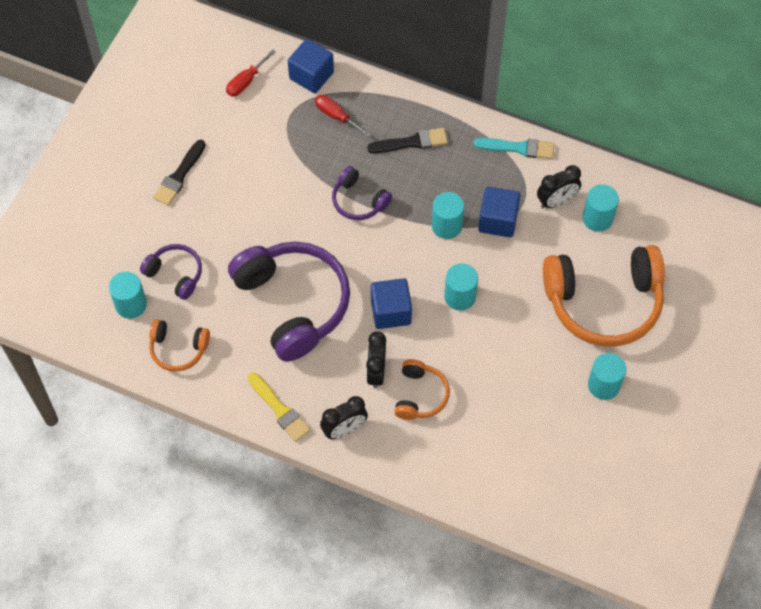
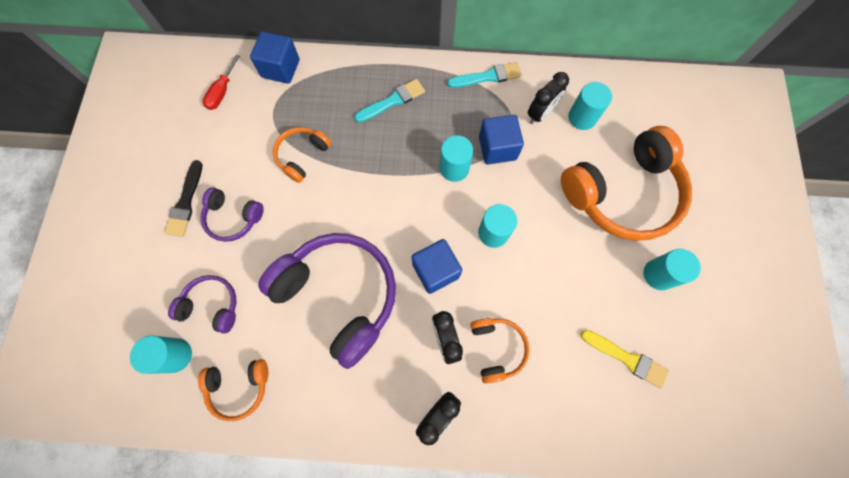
camera: 20 degrees left, 10 degrees up
yellow brush [248,373,311,442] -> yellow brush moved to [580,330,669,388]
red screwdriver [315,95,371,137] -> none
purple headphones [332,166,392,220] -> purple headphones moved to [200,187,264,242]
black brush [367,128,448,153] -> turquoise brush [355,79,425,123]
none -> orange headphones [273,127,331,183]

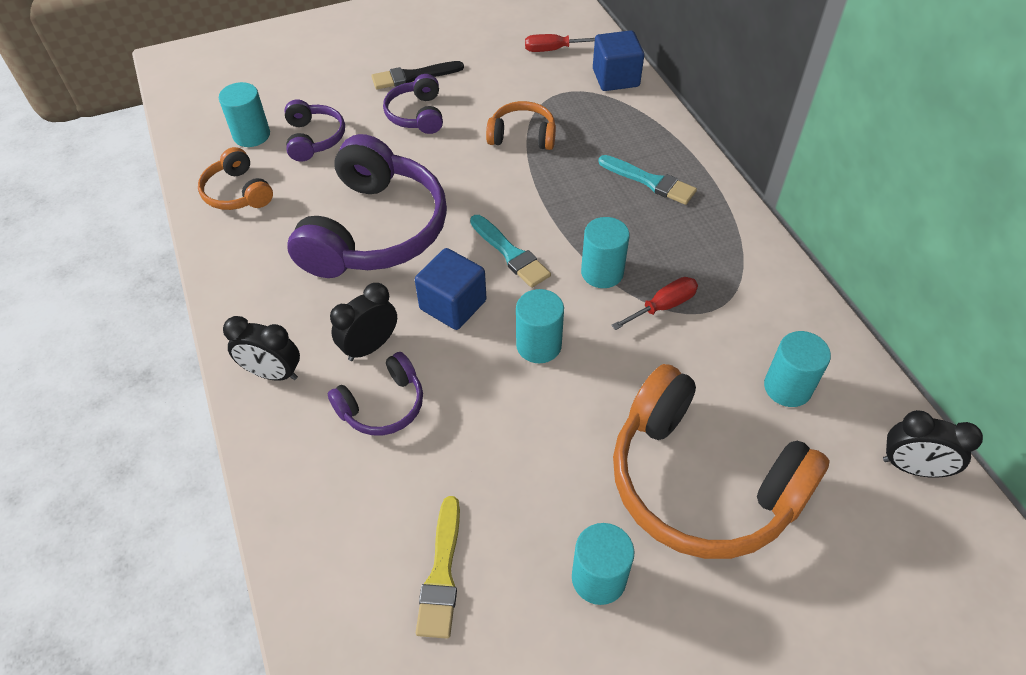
camera: 65 degrees right, 20 degrees down
turquoise brush [447,62,522,88] -> turquoise brush moved to [470,215,551,288]
orange headphones [470,318,530,384] -> purple headphones [328,352,423,436]
blue cube [479,115,524,165] -> red screwdriver [611,277,698,330]
black clock [528,72,569,124] -> black clock moved to [883,410,983,478]

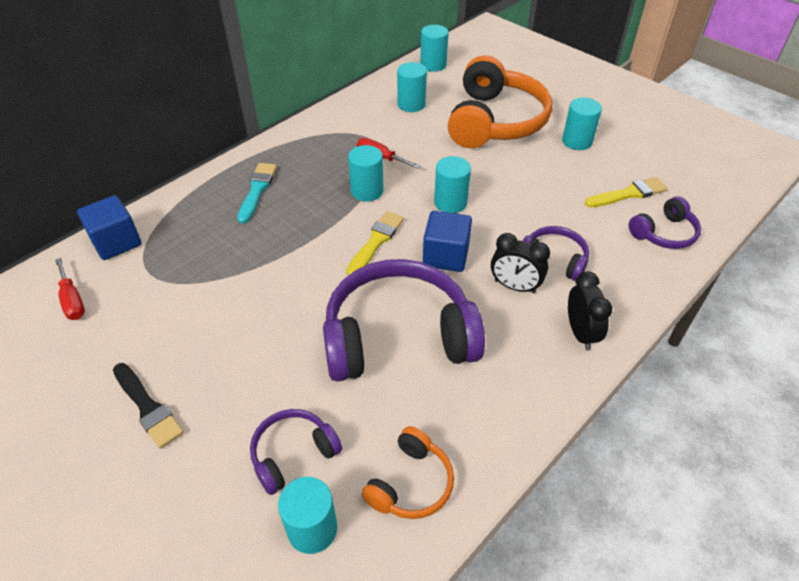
camera: 115 degrees left, 5 degrees down
purple headphones [383,74,443,134] -> purple headphones moved to [628,196,701,249]
turquoise brush [470,215,551,288] -> yellow brush [346,211,404,276]
orange headphones [486,101,556,150] -> none
black clock [883,410,983,478] -> turquoise cylinder [420,25,449,72]

